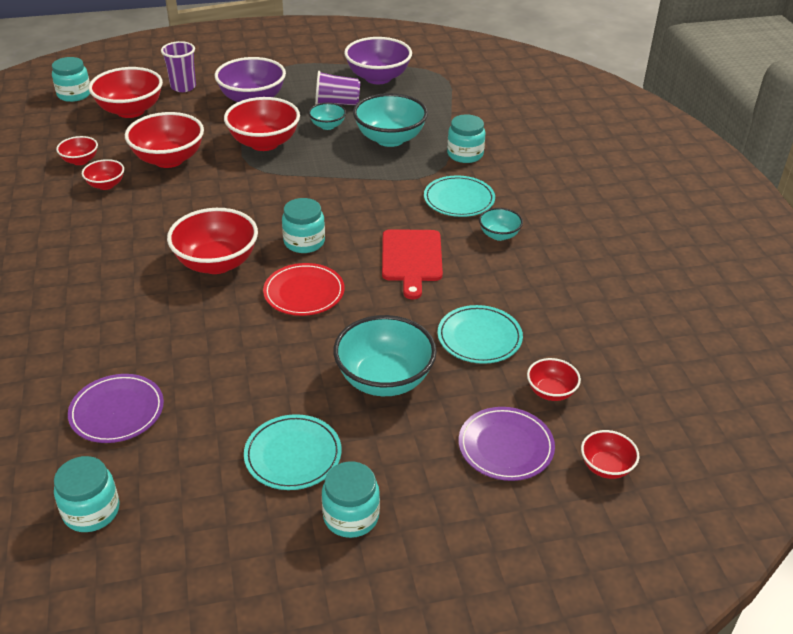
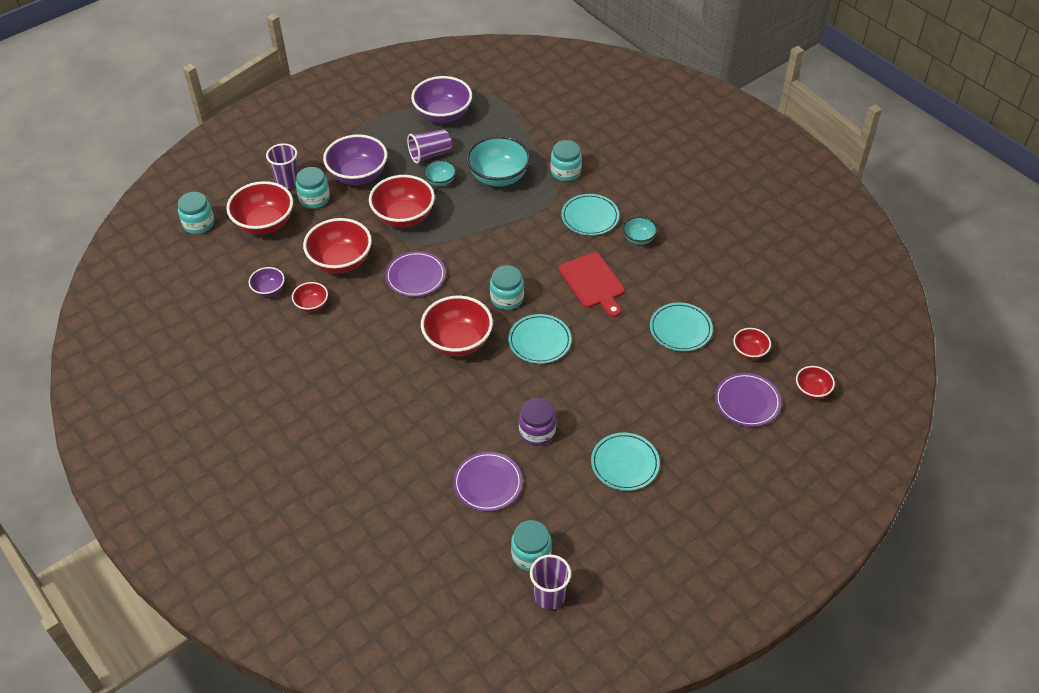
camera: 25 degrees left, 10 degrees up
red bowl [56,136,98,165] -> purple bowl [249,267,285,297]
red plate [263,263,345,316] -> turquoise plate [508,314,572,364]
turquoise jar [322,462,380,538] -> turquoise jar moved to [296,167,330,209]
turquoise bowl [333,315,437,396] -> none
none -> purple plate [385,251,446,297]
none -> purple jar [519,398,556,446]
none -> purple cup [530,554,571,610]

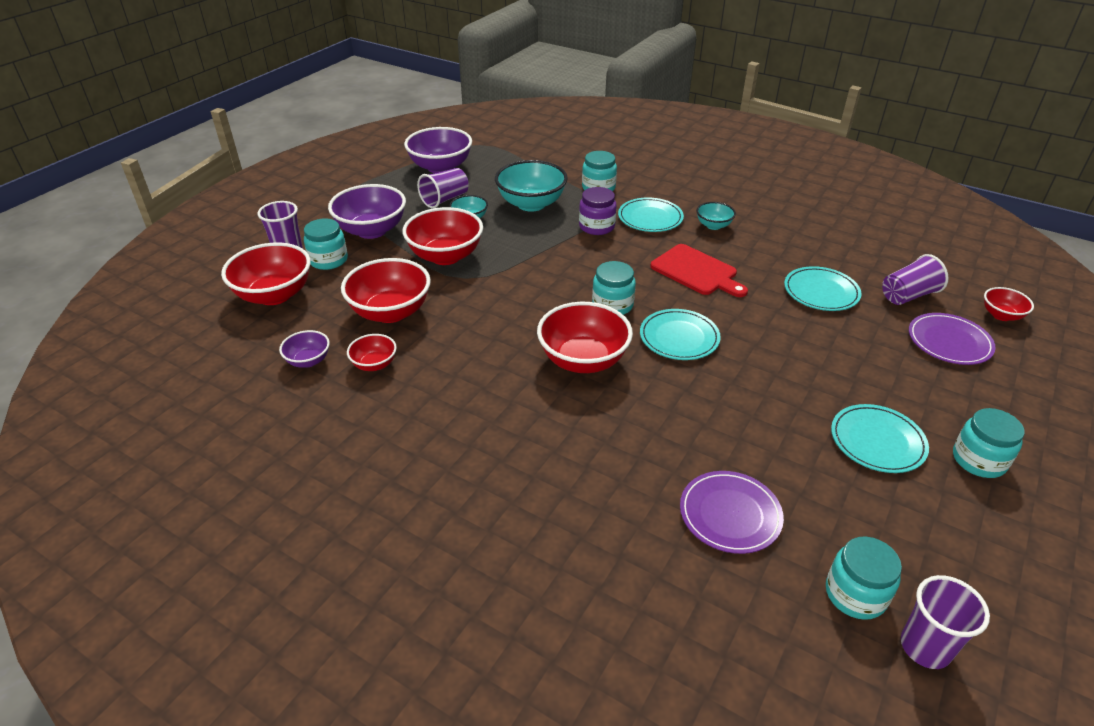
camera: 20 degrees left, 10 degrees down
turquoise jar [178,192,214,234] -> turquoise jar moved to [953,408,1025,478]
purple plate [385,251,446,297] -> none
purple jar [519,398,556,446] -> purple jar moved to [579,187,617,235]
red bowl [733,328,771,360] -> purple cup [882,254,948,305]

